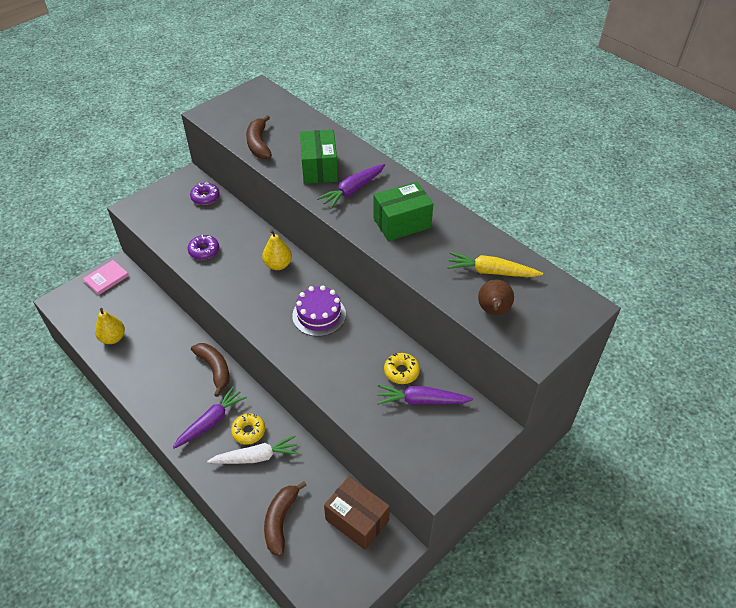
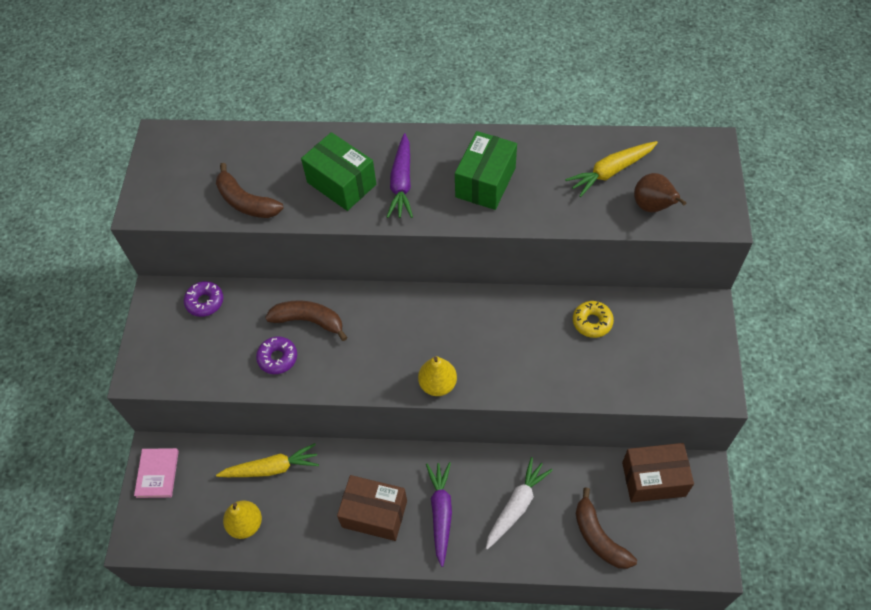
camera: 40 degrees left, 10 degrees up
brown banana [191,343,230,397] -> brown banana moved to [265,301,348,341]
yellow donut [231,413,265,445] -> none
yellow pear [262,229,292,270] -> yellow pear moved to [418,356,457,396]
purple cake [292,285,346,337] -> none
purple carrot [377,385,473,405] -> none
none -> yellow carrot [216,443,319,477]
none -> brown box [337,475,407,541]

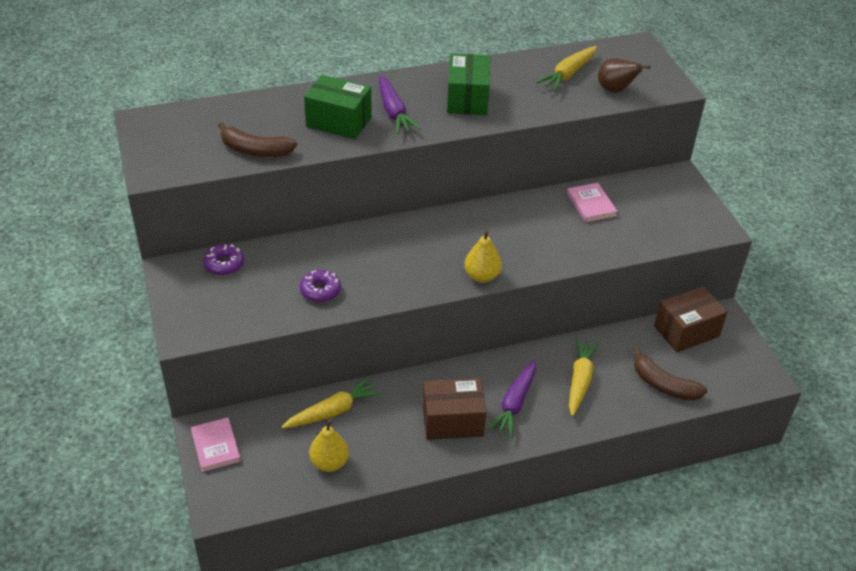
camera: 25 degrees left, 15 degrees down
brown banana [265,301,348,341] -> none
purple carrot [426,462,452,567] -> purple carrot turned 135 degrees counterclockwise [487,359,536,438]
white carrot [486,457,553,550] -> yellow carrot [569,338,599,417]
yellow donut [573,301,614,338] -> pink book [567,183,618,222]

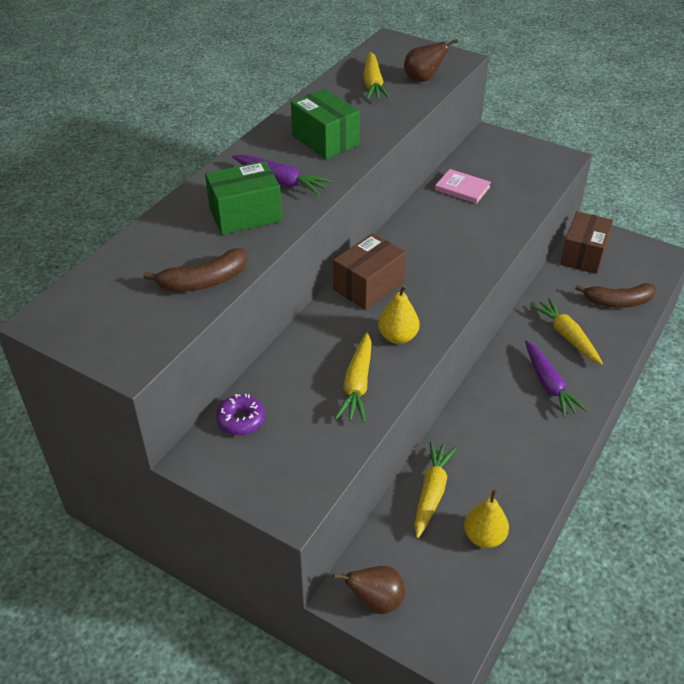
camera: 40 degrees left, 0 degrees up
pink book [191,417,241,472] -> brown pear [333,566,405,614]
purple donut [300,270,341,302] -> yellow carrot [335,332,372,422]
brown box [423,378,486,440] -> brown box moved to [333,233,406,310]
yellow pear [464,230,502,283] -> yellow pear moved to [378,285,420,344]

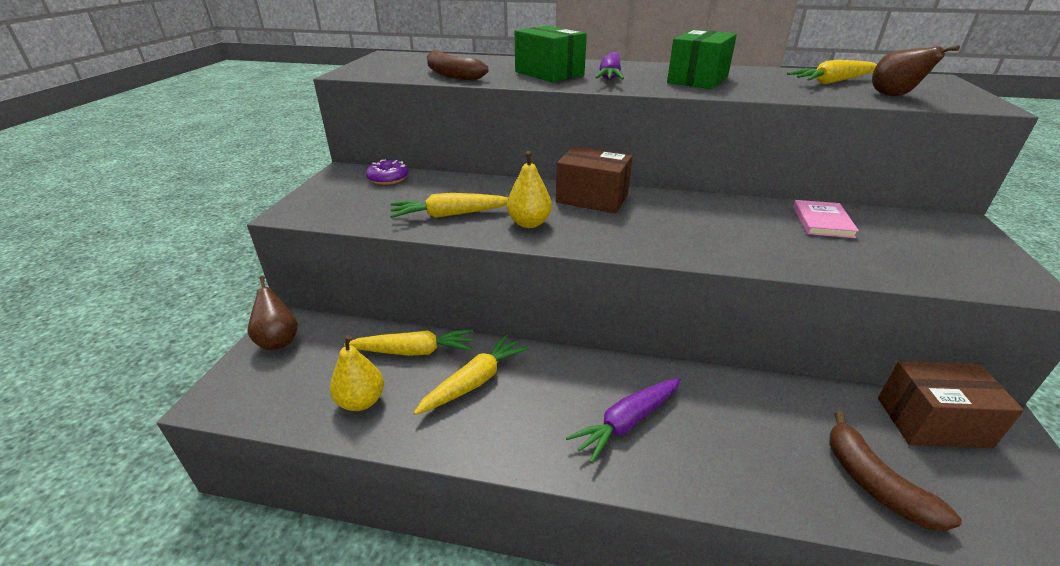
camera: 70 degrees right, 10 degrees down
yellow carrot [531,298,603,365] -> yellow carrot moved to [414,334,529,415]

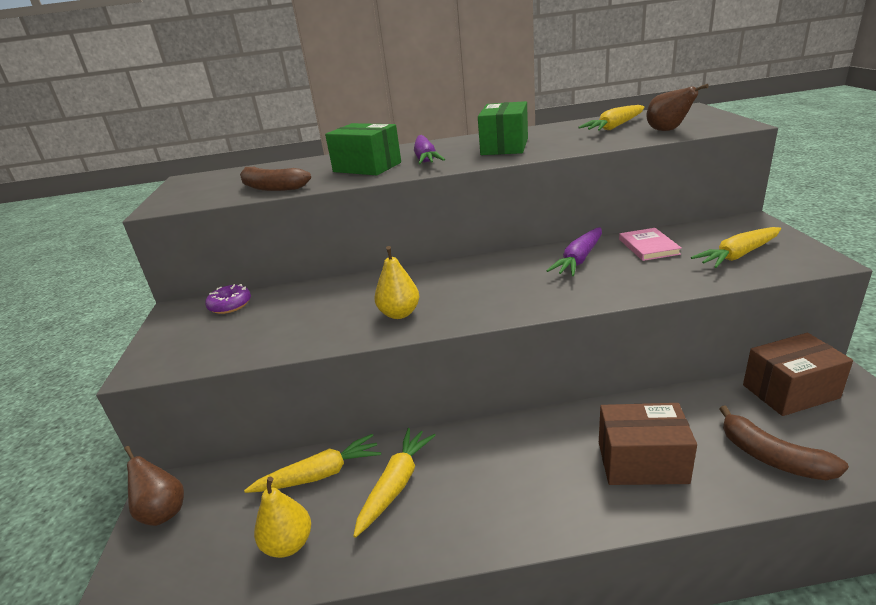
camera: 15 degrees left, 5 degrees down
yellow carrot [390,193,508,218] -> yellow carrot moved to [691,227,781,268]
brown box [556,147,632,214] -> brown box moved to [599,403,697,485]
purple carrot [566,377,681,463] -> purple carrot moved to [546,227,602,276]

